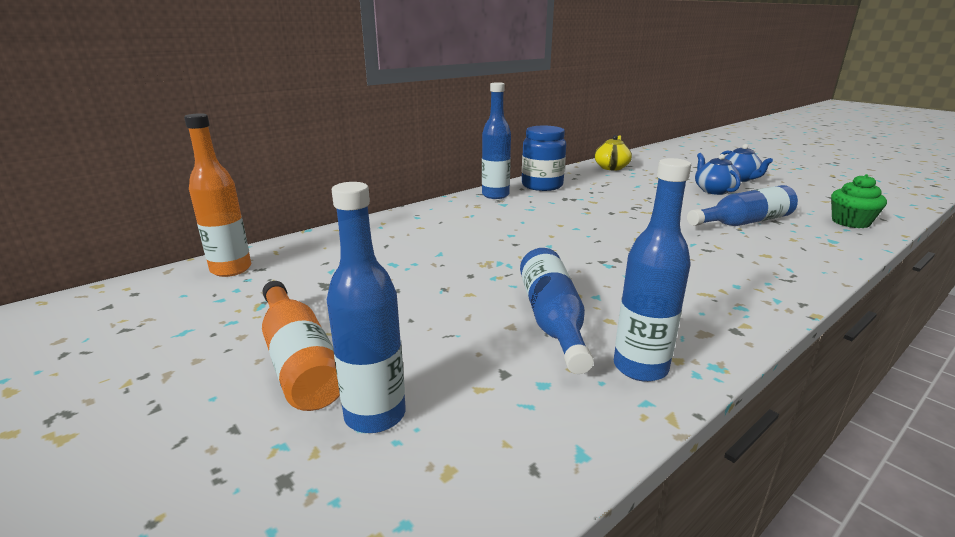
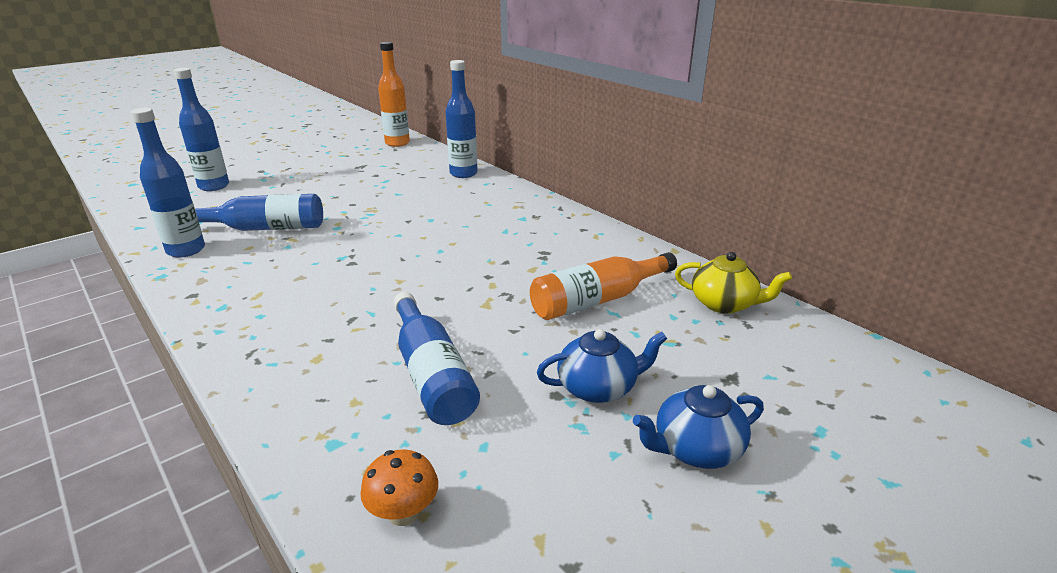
camera: 90 degrees right, 5 degrees up
orange bottle [262,281,340,411] -> orange bottle moved to [530,252,677,320]
blue bottle [482,82,511,199] -> blue bottle moved to [445,60,478,178]
blue jar [522,126,566,191] -> none
green cupcake [831,174,887,228] -> orange mushroom [360,449,438,526]

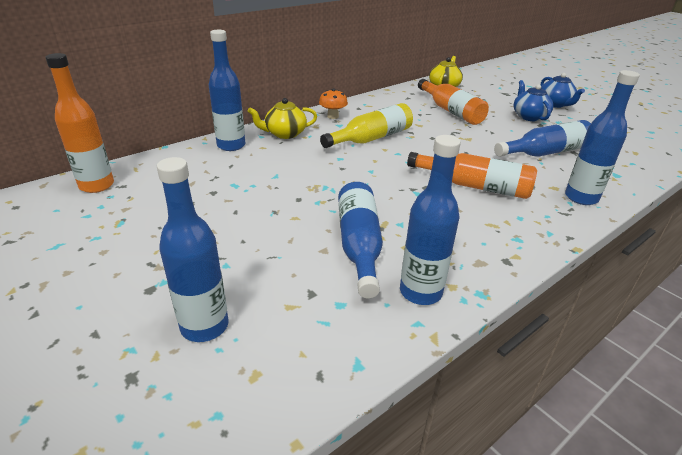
camera: 90 degrees left, 5 degrees up
orange mushroom [360,449,438,526] -> orange mushroom moved to [319,89,348,119]
none -> yellow teapot [248,98,317,139]
none -> yellow bottle [320,103,413,148]
none -> orange bottle [407,152,537,199]
none -> blue bottle [565,70,640,205]

